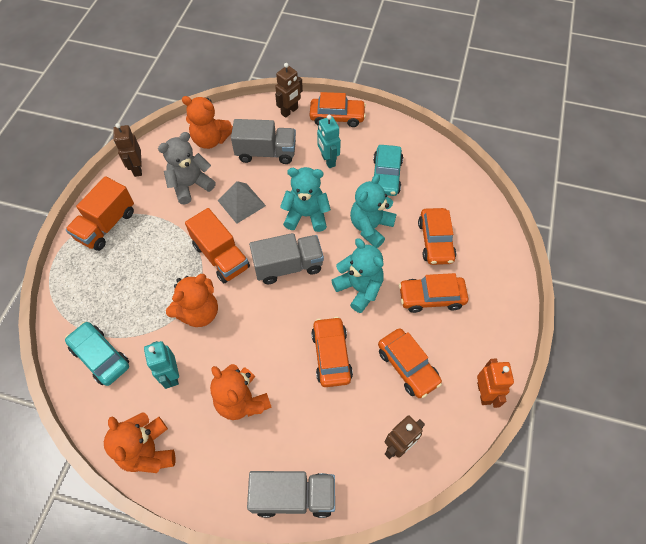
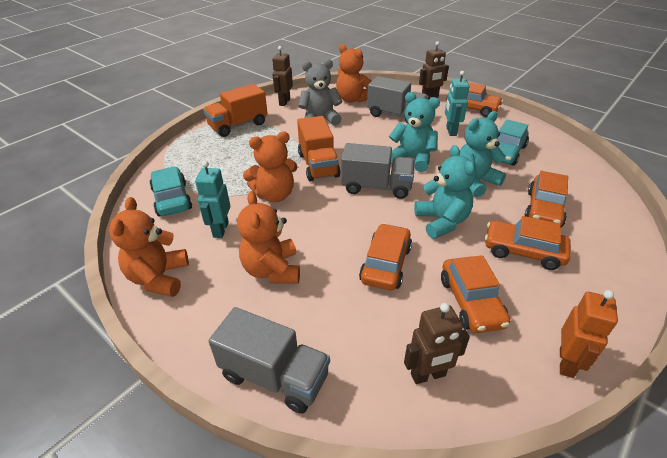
camera: 25 degrees right, 20 degrees down
grey pyramid [218,181,266,224] -> none

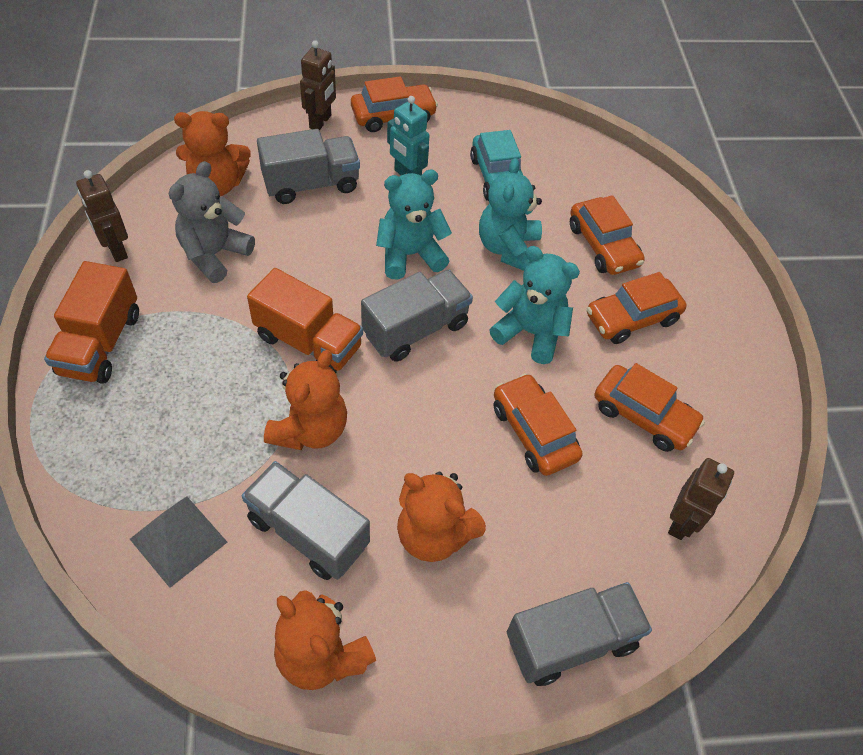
camera: 50 degrees left, 15 degrees up
turquoise car [149,167,192,216] -> grey pyramid [130,496,227,588]
turquoise robot [195,161,230,238] -> grey truck [242,461,370,580]
orange robot [560,290,618,378] -> none

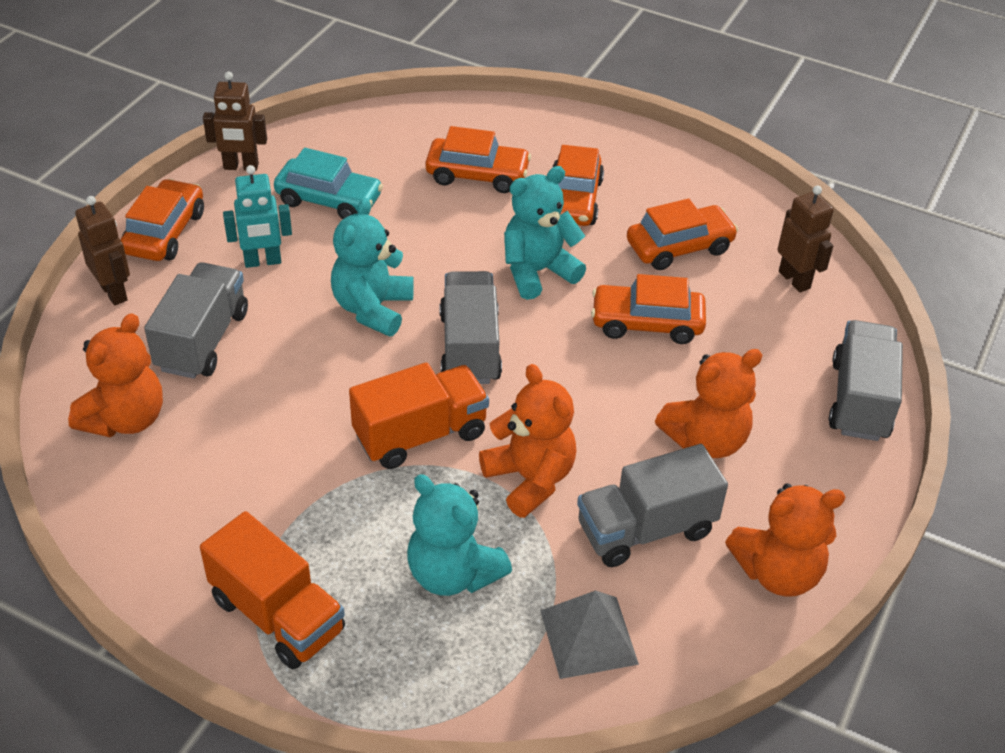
camera: 55 degrees left, 10 degrees down
brown robot [76,170,128,262] -> brown robot moved to [203,72,267,171]
grey teddy bear [169,161,255,283] -> none
turquoise teddy bear [479,158,542,271] -> turquoise teddy bear moved to [407,474,512,596]

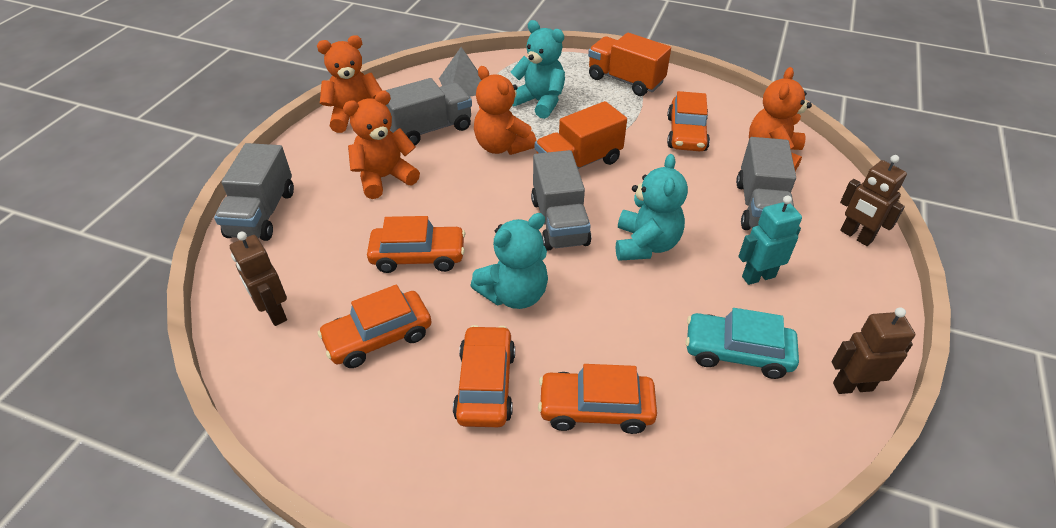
camera: 175 degrees right, 0 degrees up
orange car [121,179,204,261] -> orange car moved to [667,91,710,151]

